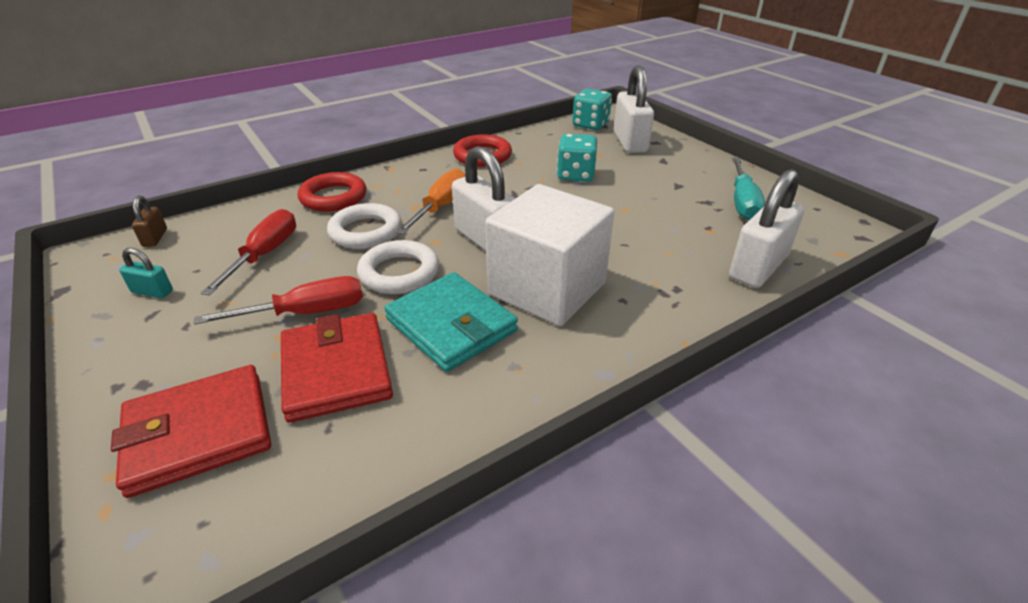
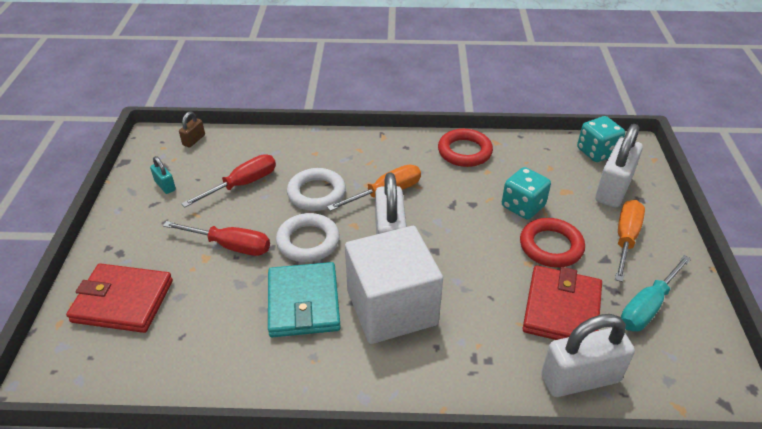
camera: 35 degrees right, 5 degrees up
red wallet [281,313,393,423] -> red wallet moved to [523,265,602,340]
red ring [298,172,366,212] -> red ring moved to [520,218,585,268]
none -> orange screwdriver [615,200,645,282]

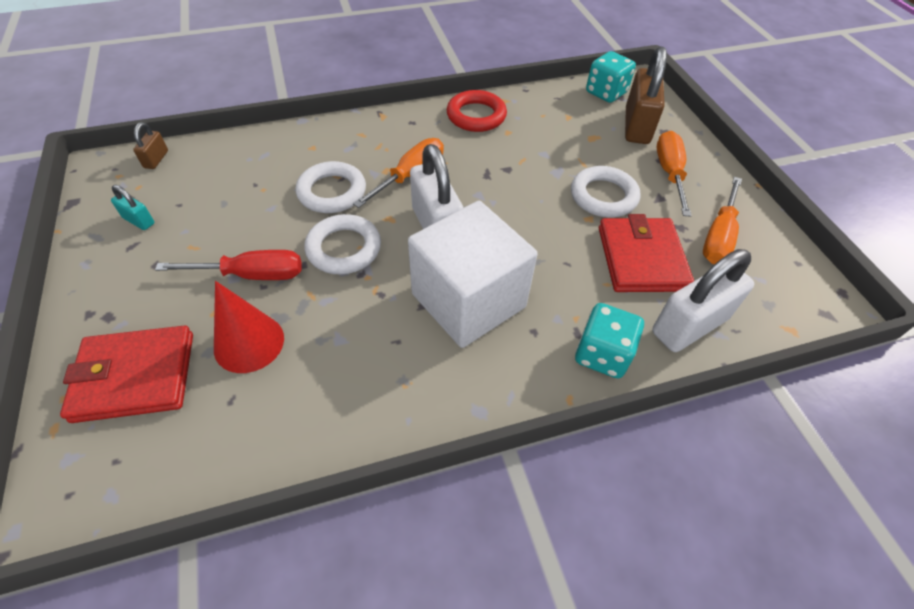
camera: 20 degrees left, 10 degrees up
red screwdriver [181,154,276,207] -> none
turquoise wallet [268,262,341,337] -> none
turquoise dice [502,167,551,220] -> turquoise dice moved to [575,303,644,379]
red ring [520,218,585,268] -> white ring [571,166,640,217]
white padlock [595,124,643,207] -> brown padlock [625,47,667,144]
turquoise screwdriver [621,255,691,331] -> orange screwdriver [703,177,742,264]
none -> red cone [214,281,284,373]

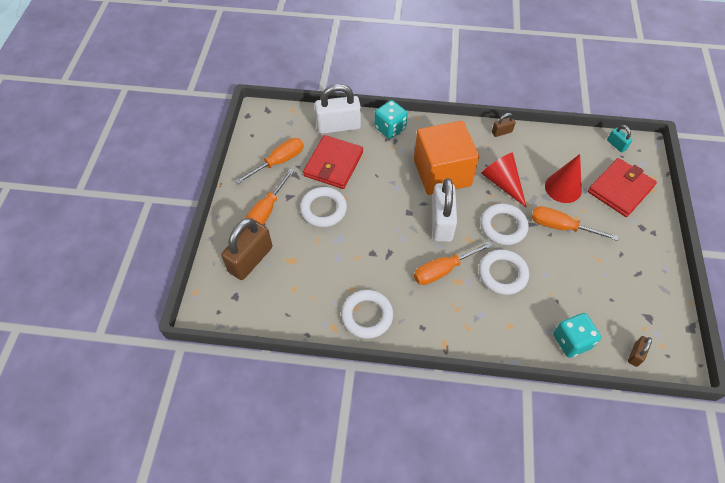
camera: 155 degrees left, 5 degrees up
red wallet [60,326,193,423] -> red wallet turned 60 degrees counterclockwise [588,158,657,217]
turquoise padlock [111,185,155,230] -> turquoise padlock moved to [607,125,632,153]
red screwdriver [155,250,302,280] -> orange screwdriver [532,206,619,241]
white cube [408,201,538,348] -> orange cube [414,121,479,195]
red ring [447,90,507,132] -> white ring [341,290,393,339]
turquoise dice [586,51,636,103] -> turquoise dice moved to [553,313,601,358]
none -> red cone [481,152,527,208]
none -> brown padlock [492,113,516,137]

